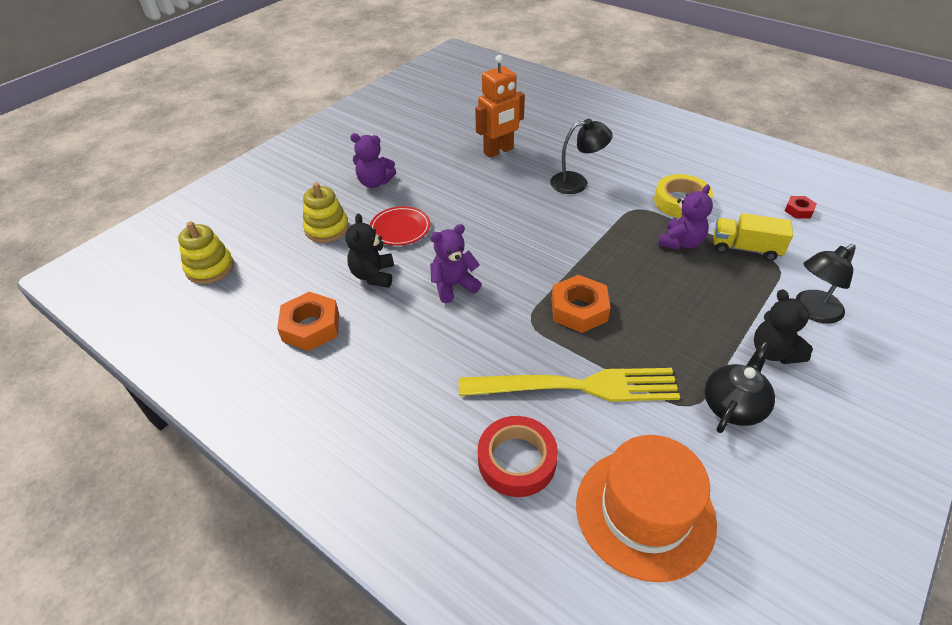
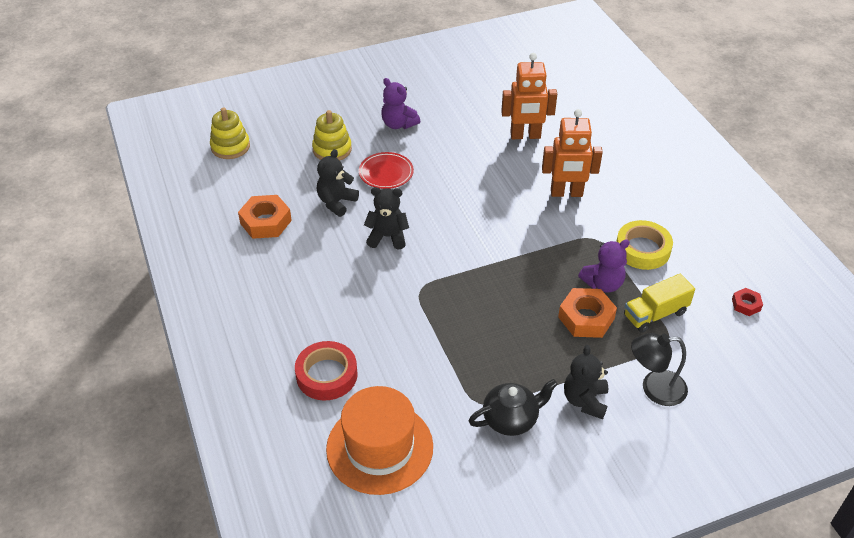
camera: 30 degrees right, 0 degrees up
purple teddy bear [430,224,481,303] -> black teddy bear [364,187,409,250]
yellow fork [459,368,680,402] -> none
black lamp [550,119,613,194] -> orange robot [542,109,603,197]
orange nut [552,275,611,333] -> orange nut moved to [558,288,617,338]
yellow truck [714,213,793,261] -> yellow truck turned 75 degrees counterclockwise [624,274,695,333]

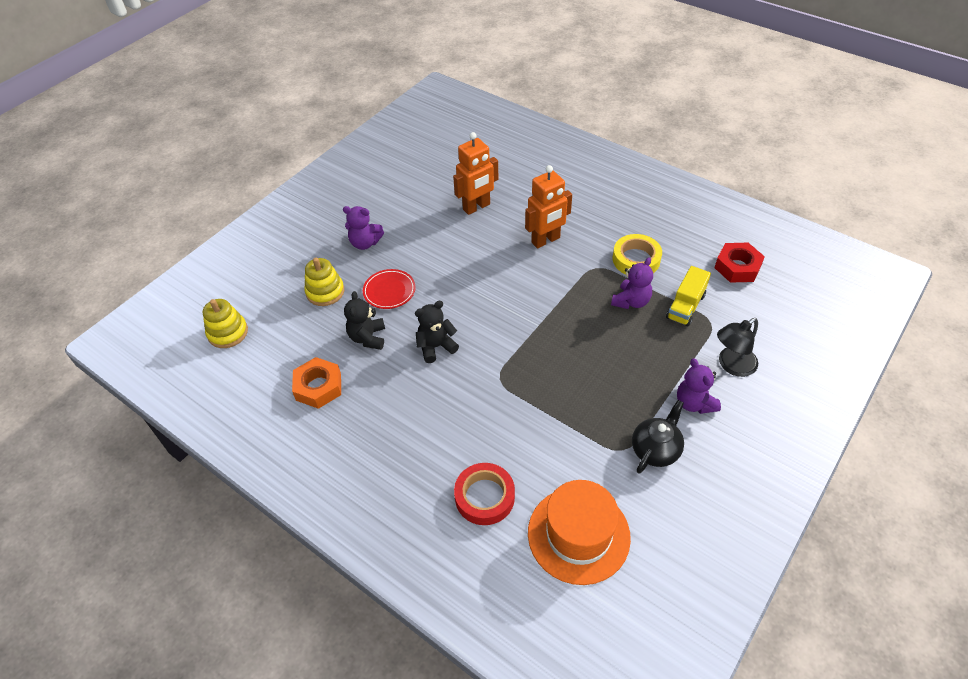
camera: 30 degrees left, 5 degrees up
orange nut [558,288,617,338] -> none
black teddy bear [564,345,608,419] -> purple teddy bear [677,358,721,414]
red nut [732,288,763,316] -> red nut [714,243,765,283], size x1.86

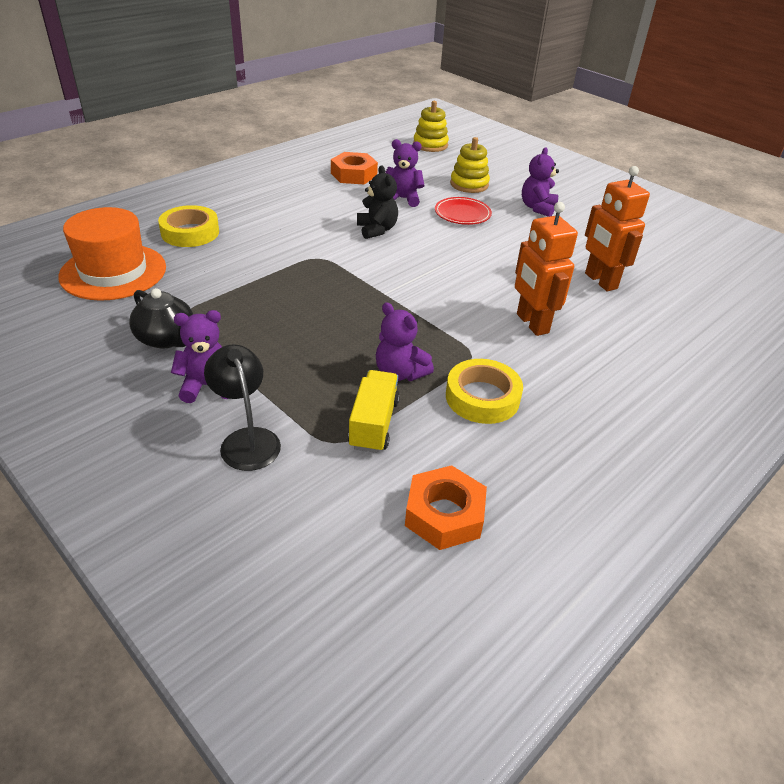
camera: 95 degrees right, 10 degrees down
black teddy bear [344,291,385,350] -> purple teddy bear [385,139,424,207]
red tape [454,463,515,525] -> yellow tape [158,205,219,247]
yellow truck [666,266,711,327] -> yellow truck turned 60 degrees clockwise [348,370,400,453]
red nut [714,243,765,283] -> orange nut [405,465,487,550]

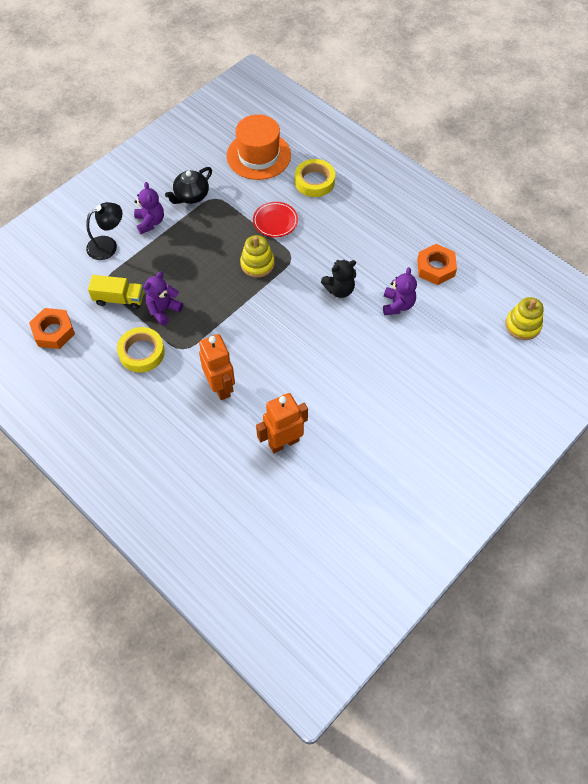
camera: 90 degrees right, 20 degrees up
red plate [435,197,492,225] -> red plate moved to [253,202,298,237]
yellow stacking toy [450,137,490,193] -> yellow stacking toy moved to [240,235,274,278]
orange robot [515,202,578,336] -> orange robot turned 90 degrees clockwise [199,334,235,400]
purple teddy bear [522,147,559,217] -> none

